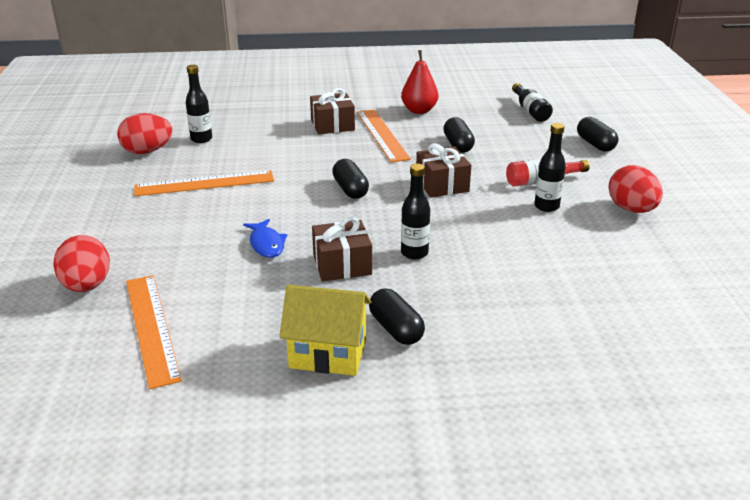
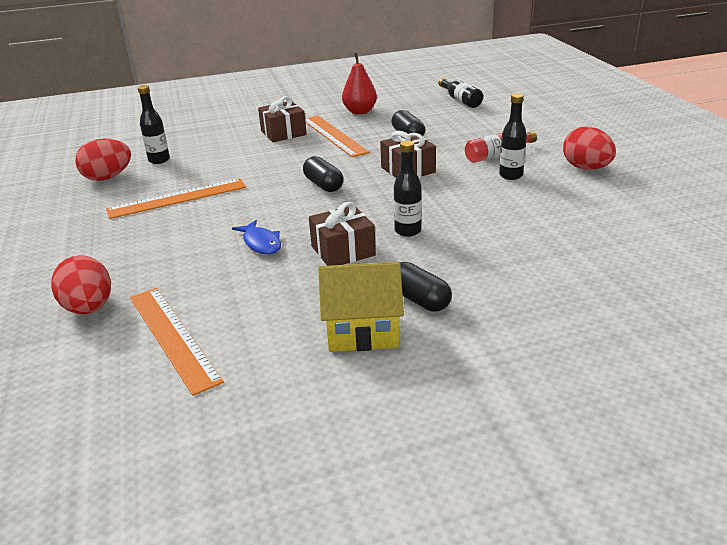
camera: 10 degrees left, 0 degrees up
black capsule [577,117,619,151] -> none

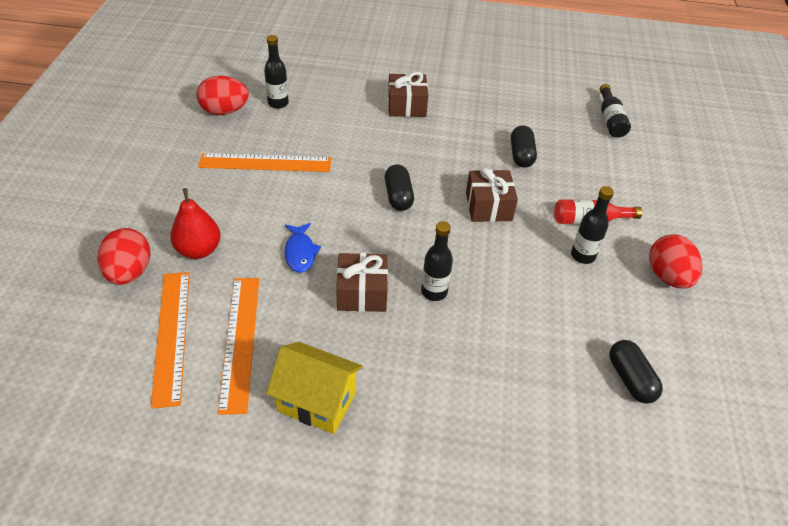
camera: 20 degrees right, 15 degrees up
orange ruler [305,115,370,157] -> orange ruler moved to [218,278,259,415]
red pear [342,53,377,114] -> red pear moved to [170,188,221,259]
black capsule [400,262,452,312] -> black capsule moved to [609,340,663,403]

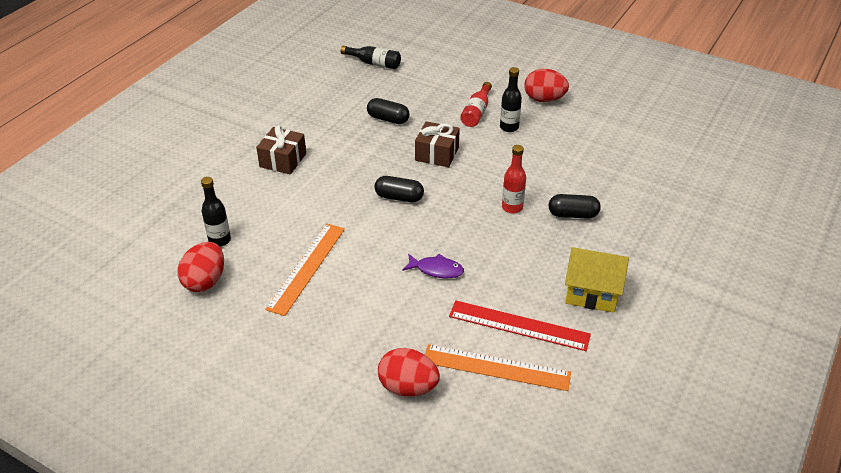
camera: 65 degrees left, 5 degrees down
red pear [170,188,221,259] -> none
orange ruler [218,278,259,415] -> red ruler [449,300,591,351]
yellow house [266,342,363,434] -> yellow house turned 60 degrees clockwise [565,247,629,313]
blue fish [284,223,321,273] -> purple fish [402,254,464,278]
brown gift [336,253,388,312] -> none
black bottle [421,221,453,301] -> red bottle [502,145,526,214]
black capsule [609,340,663,403] -> black capsule moved to [549,194,601,219]

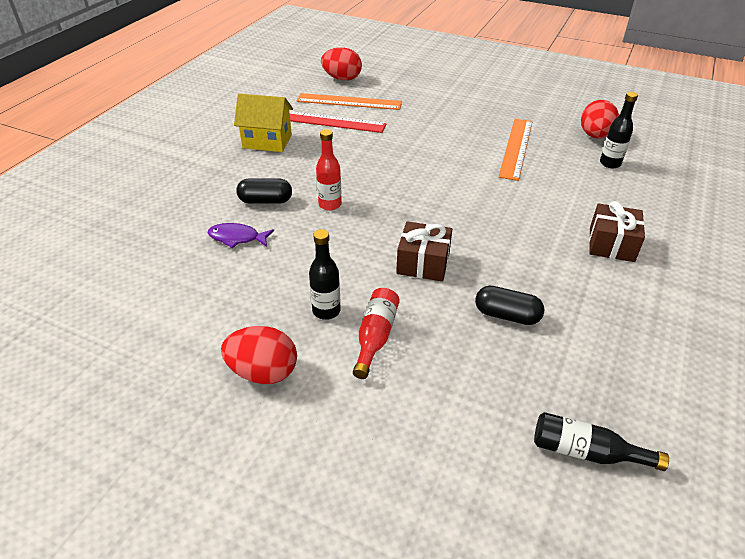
camera: 175 degrees right, 0 degrees up
black capsule [374,176,424,202] -> none
red egg [378,348,440,397] -> red egg moved to [321,47,362,81]
purple fish [402,254,464,278] -> purple fish moved to [208,223,274,248]

